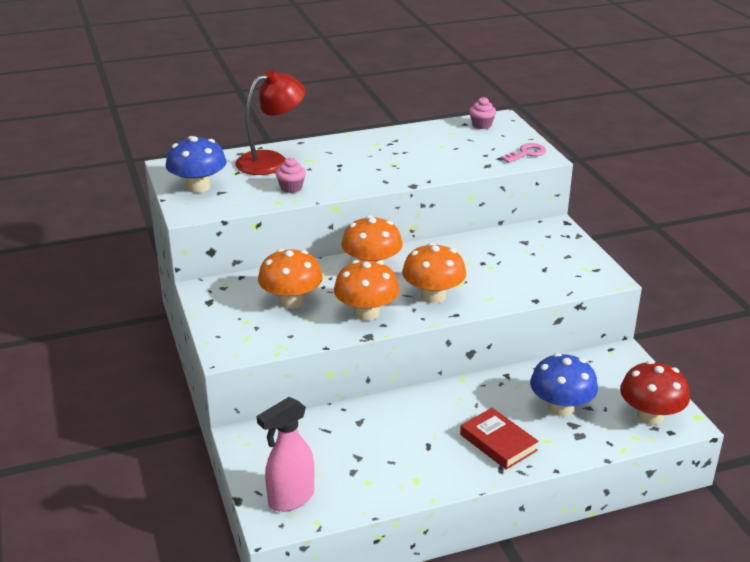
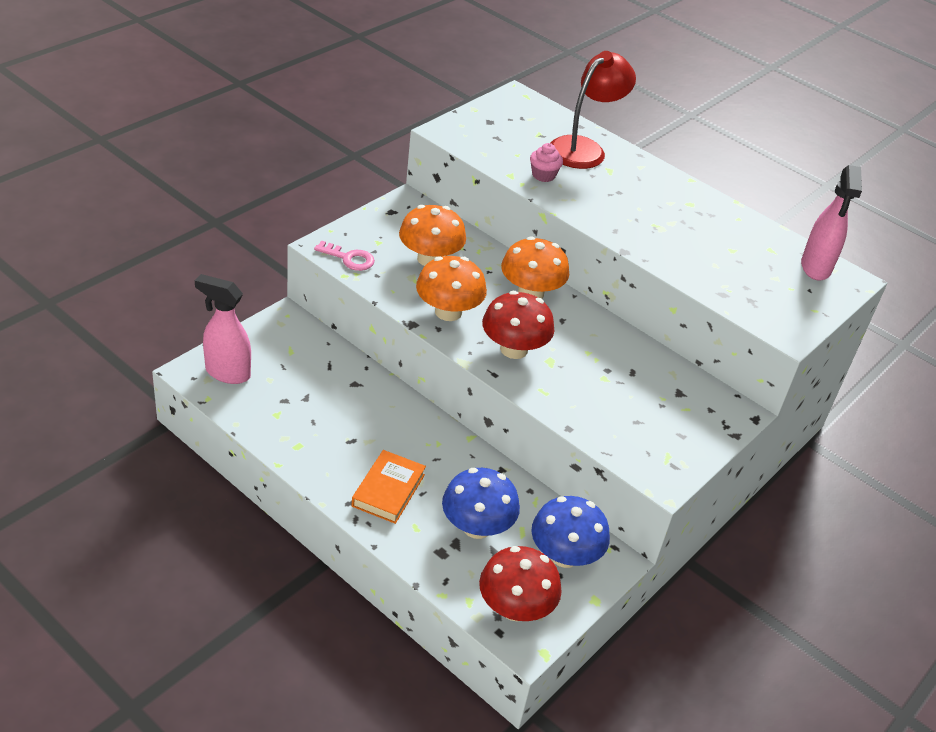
camera: 55 degrees right, 10 degrees up
blue mushroom [165,136,227,193] -> blue mushroom moved to [531,496,610,568]
red lamp [235,70,306,175] -> red lamp turned 75 degrees counterclockwise [550,51,636,169]
orange mushroom [402,243,466,303] -> red mushroom [482,291,554,359]
red book [460,408,539,470] -> orange book [351,450,426,524]
pink cupcake [469,97,496,129] -> pink spray bottle [801,165,862,281]
pink key [501,143,546,163] -> pink key moved to [314,240,375,271]

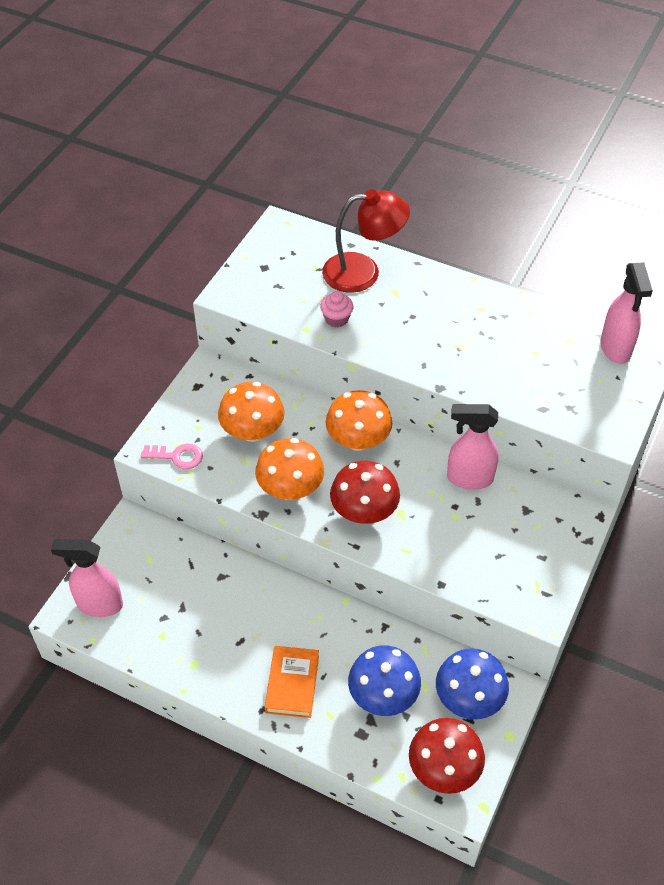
camera: 10 degrees left, 10 degrees up
red lamp [550,51,636,169] -> red lamp turned 60 degrees clockwise [322,189,410,293]
none -> pink spray bottle [447,404,499,490]

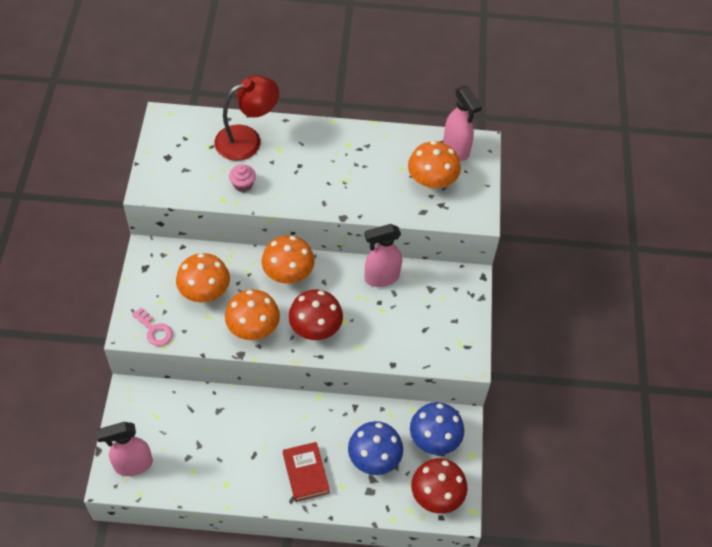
camera: 25 degrees left, 5 degrees up
pink key [141,444,203,469] -> pink key turned 60 degrees clockwise [132,308,173,346]
orange book [265,646,319,718] -> red book [283,442,330,502]
none -> orange mushroom [408,141,461,189]

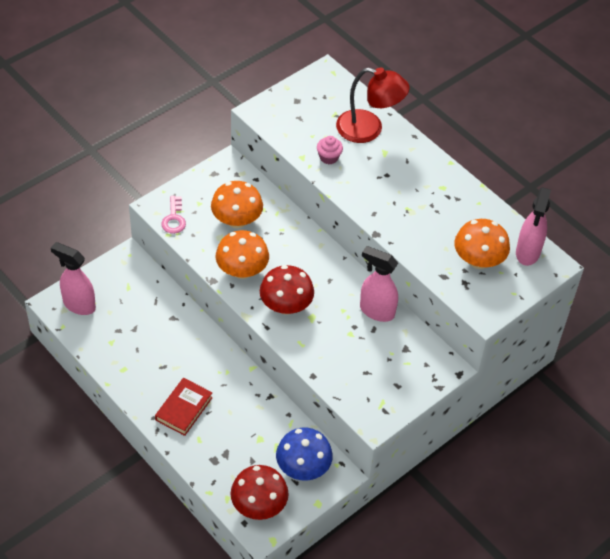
camera: 45 degrees right, 5 degrees down
orange mushroom [262,235,314,283] -> none
blue mushroom [348,421,403,475] -> none

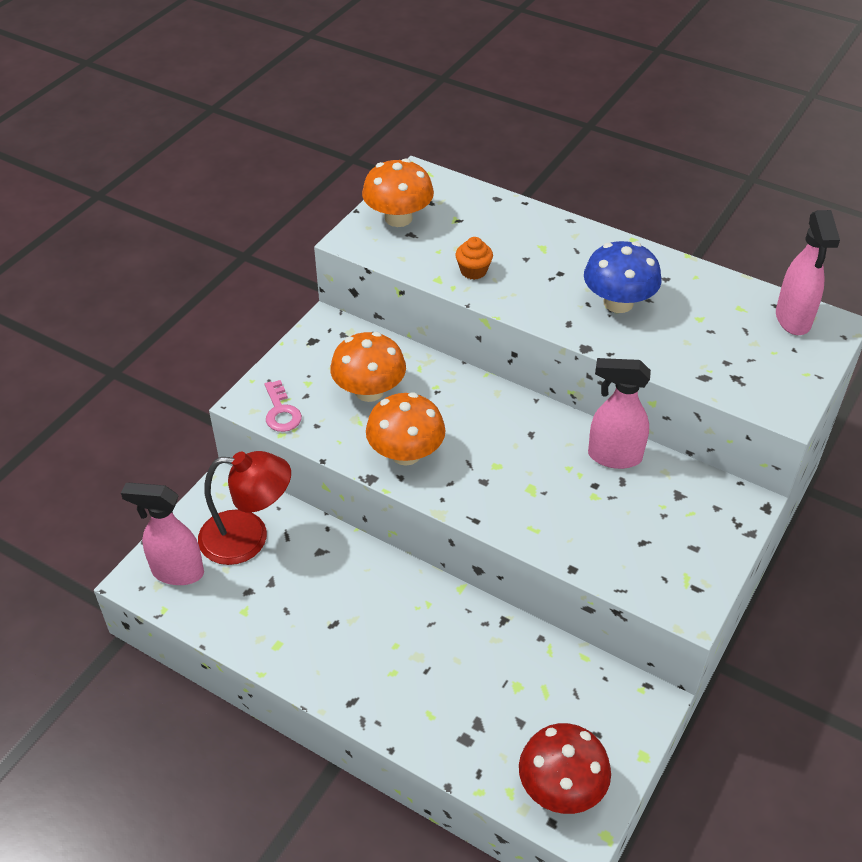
camera: 15 degrees left, 5 degrees down
red book [155,378,213,436] -> none
red mushroom [260,265,314,315] -> none
blue mushroom [276,427,333,480] -> blue mushroom moved to [584,241,661,313]
pink cupcake [317,136,343,164] -> orange cupcake [455,237,493,280]
red lamp [336,68,410,143] -> red lamp moved to [198,451,291,565]
orange mushroom [454,219,510,269] -> orange mushroom moved to [362,159,434,227]

